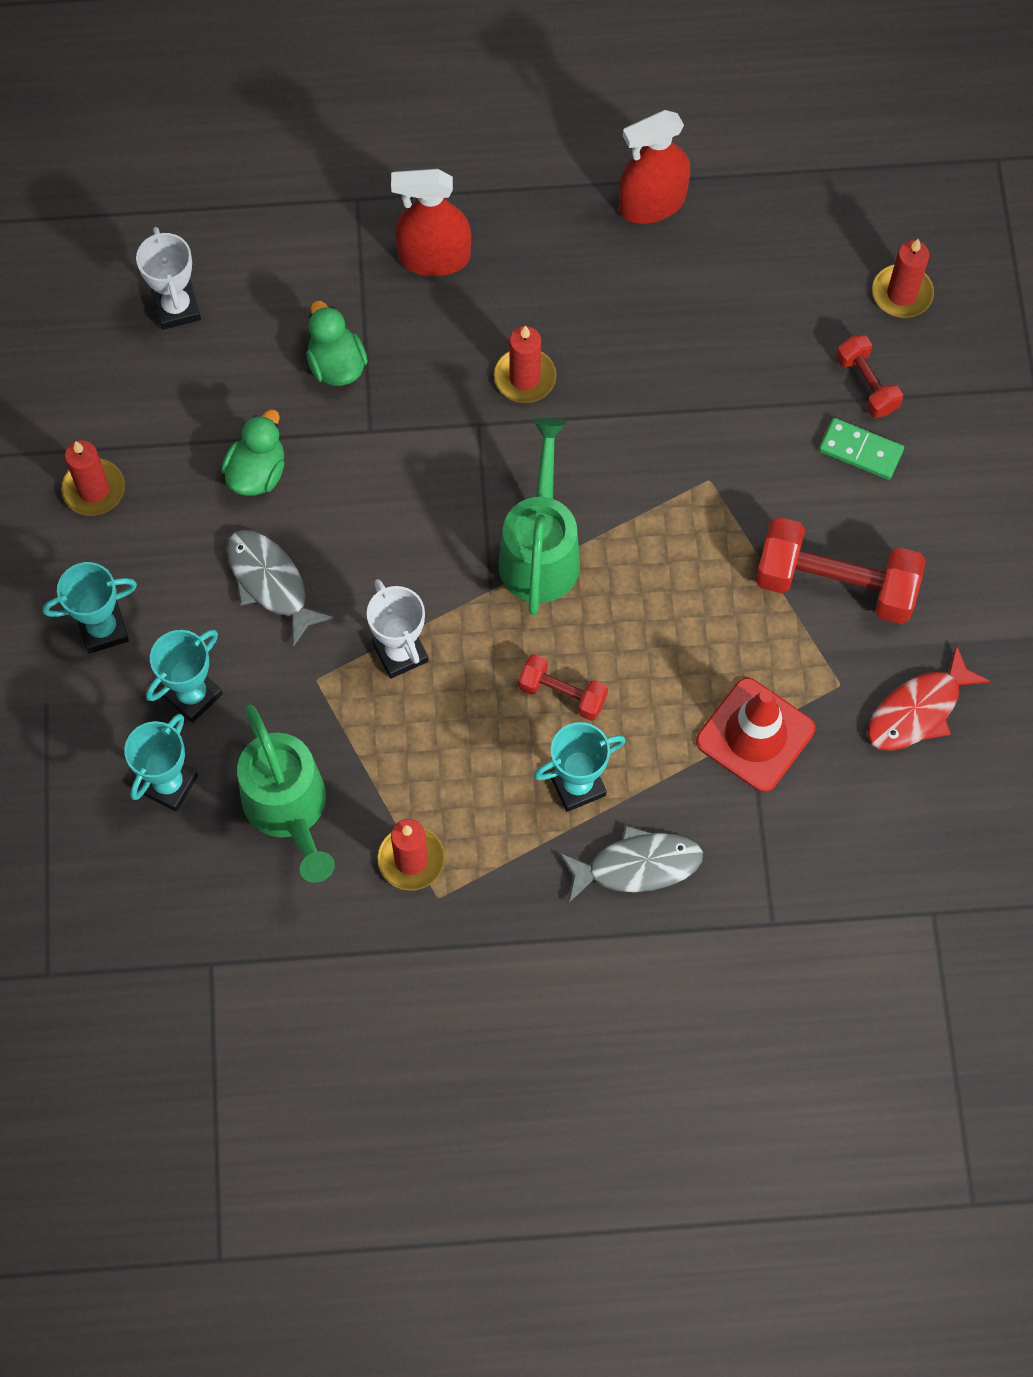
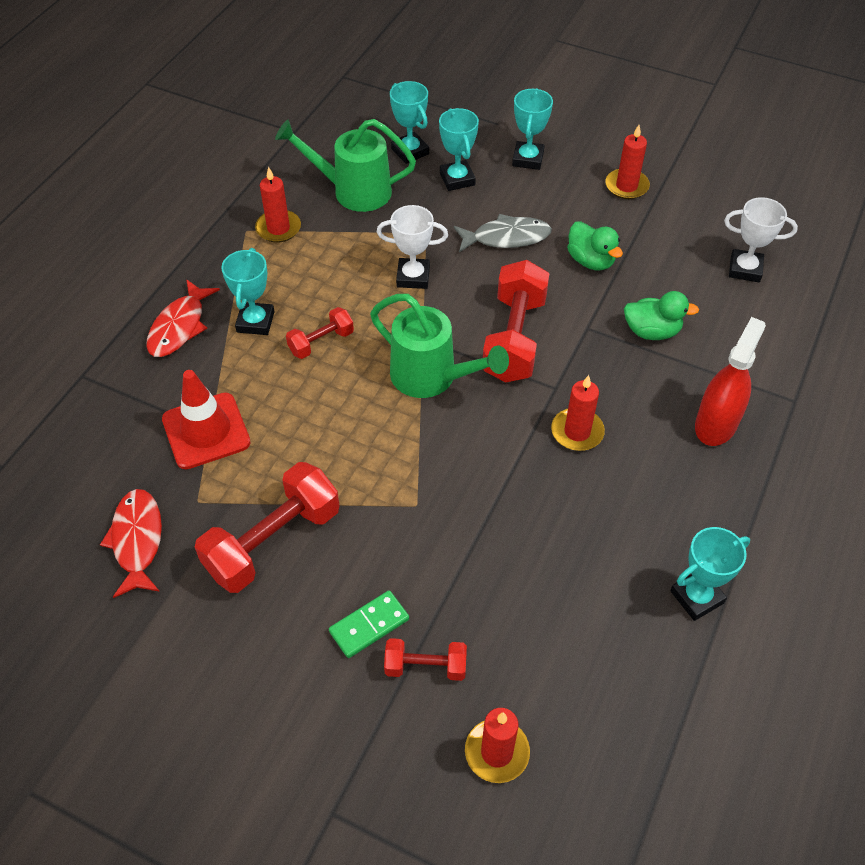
camera: 120 degrees right, 15 degrees down
grey fish [559,825,703,903] -> red fish [146,279,220,357]
red spray bottle [619,110,690,224] -> turquoise trophy [670,527,750,621]
none -> red dumbbell [483,260,549,383]

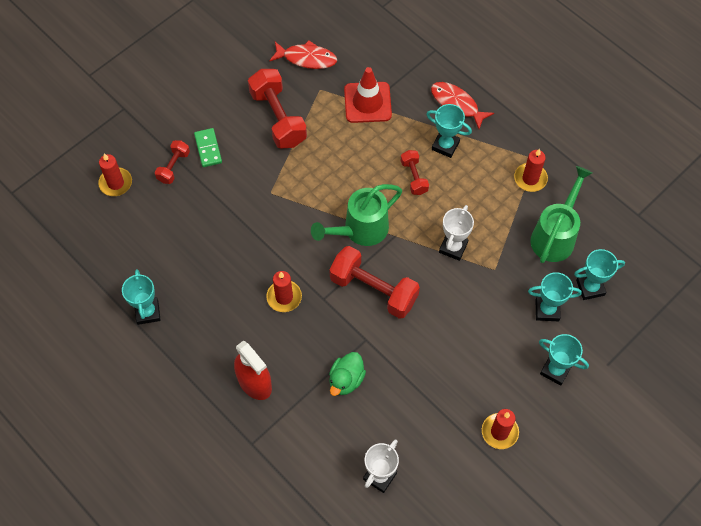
camera: 110 degrees right, 10 degrees up
grey fish [454,214,552,252] -> none
green duck [567,221,623,270] -> none

